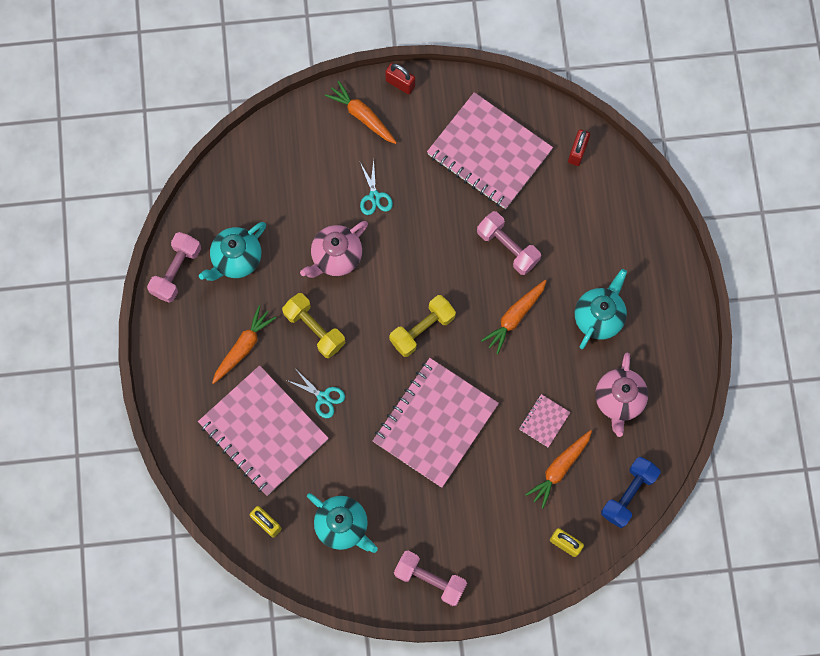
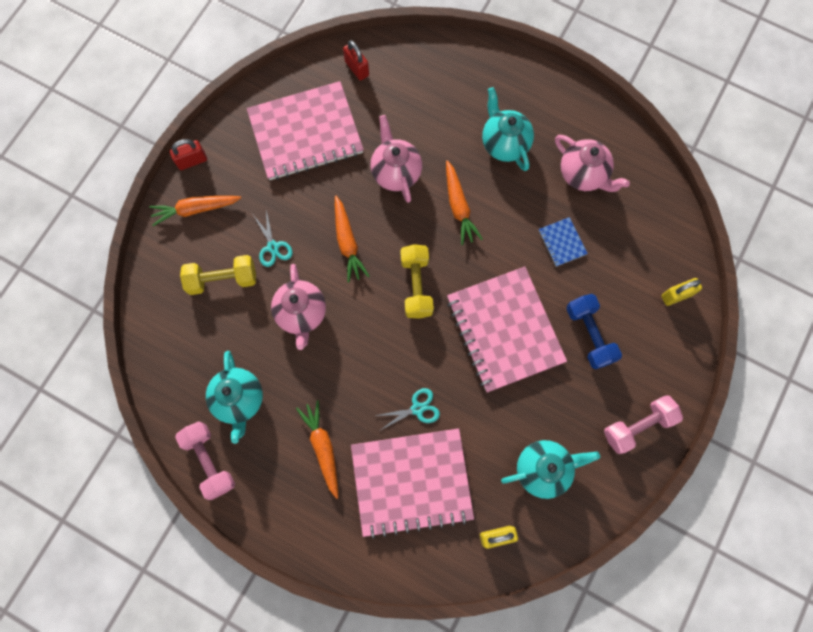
camera: 55 degrees left, 0 degrees up
yellow dumbbell [282,293,345,358] -> yellow dumbbell moved to [180,255,256,295]
turquoise scissors [360,159,393,215] -> turquoise scissors turned 45 degrees clockwise [253,209,293,267]
pink dumbbell [477,211,541,275] -> pink teapot [370,115,422,203]
pink notebook [519,394,571,447] -> blue notebook [539,217,588,267]
orange carrot [525,430,592,509] -> orange carrot moved to [335,196,369,283]
blue dumbbell [601,456,661,528] -> blue dumbbell moved to [567,294,622,369]

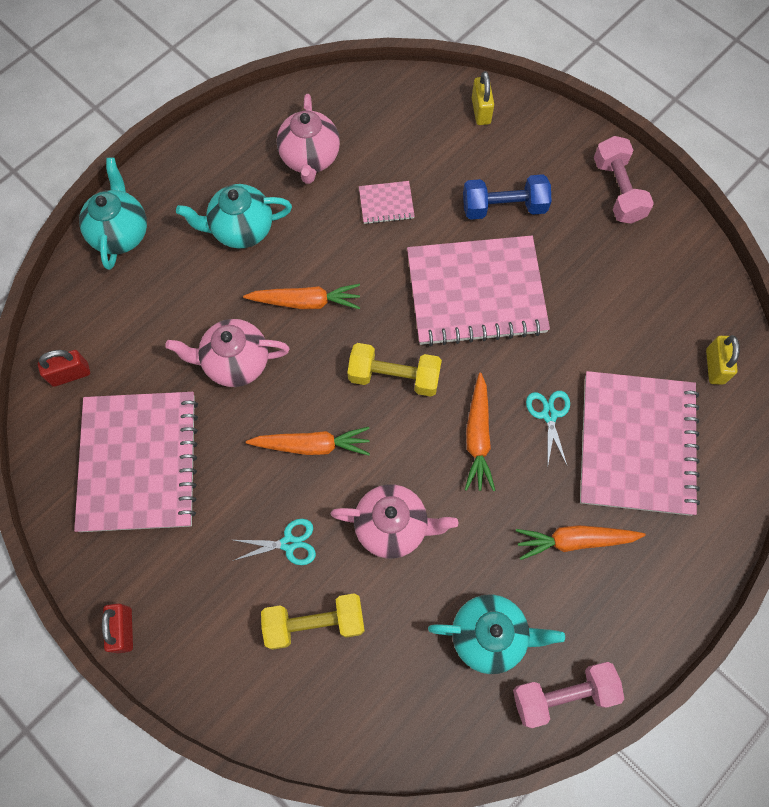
camera: 75 degrees left, 5 degrees down
orange carrot [149,196,241,226] -> orange carrot moved to [465,373,496,491]
yellow dumbbell [180,255,256,295] -> yellow dumbbell turned 75 degrees clockwise [261,593,365,650]
turquoise teapot [501,440,600,499] -> turquoise teapot moved to [79,158,147,270]
blue notebook [539,217,588,267] -> pink notebook [359,181,415,224]
pink teapot [555,135,630,192] -> pink teapot turned 120 degrees clockwise [276,94,340,184]

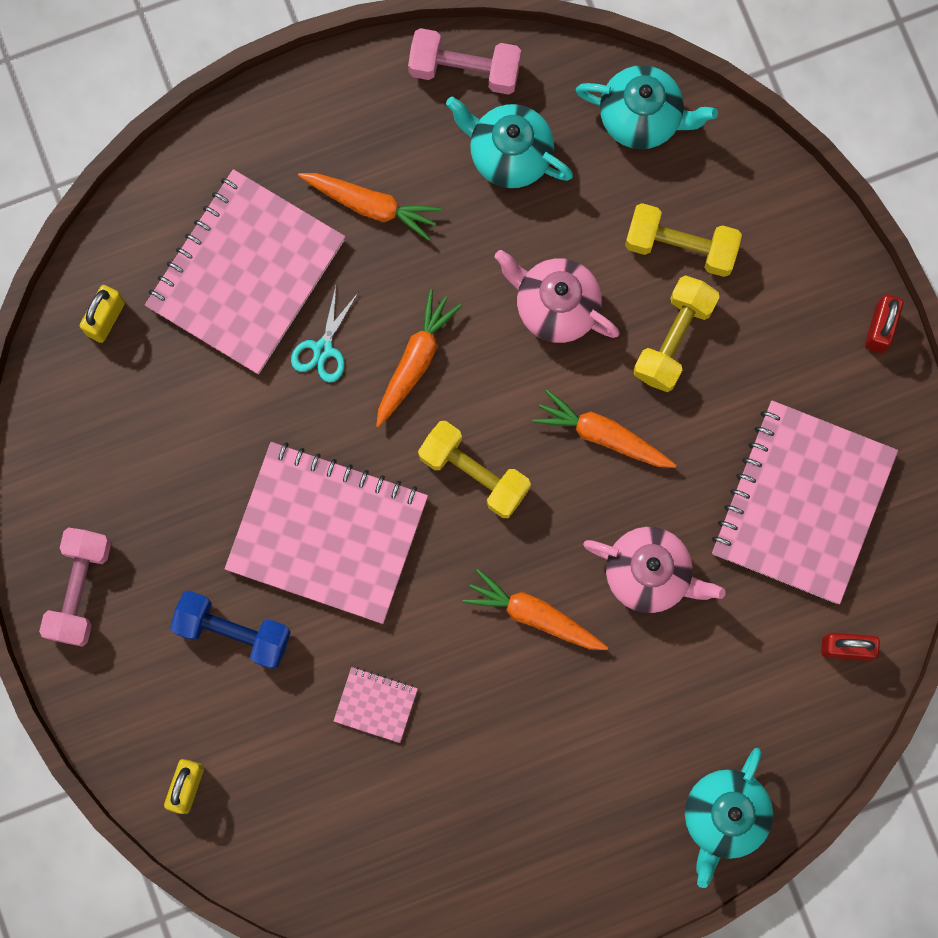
camera: 155 degrees left, 10 degrees up
turquoise teapot [176,184,292,248] -> turquoise teapot moved to [576,65,718,149]
turquoise scissors [233,519,316,565] -> yellow dumbbell [633,275,720,392]
pink teapot [276,94,340,184] -> none

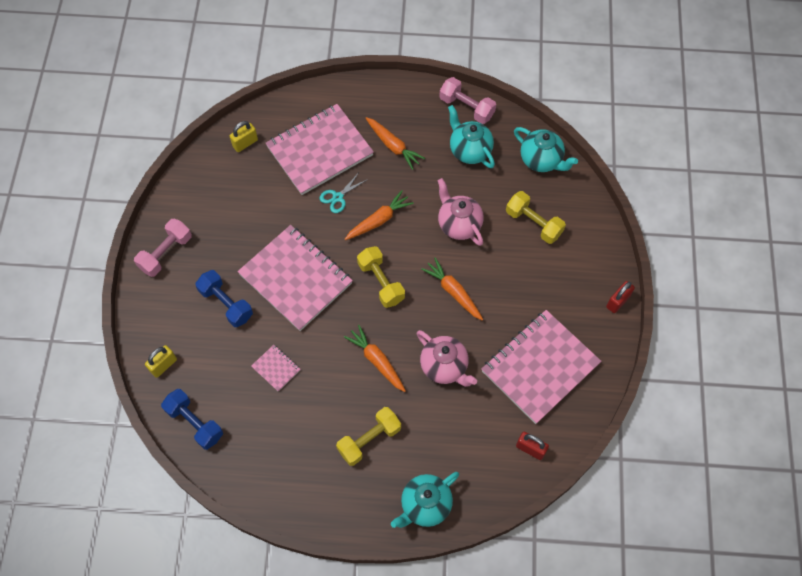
camera: 25 degrees right, 15 degrees down
yellow dumbbell [633,275,720,392] -> yellow dumbbell moved to [336,407,401,466]
none -> blue dumbbell [161,389,223,450]

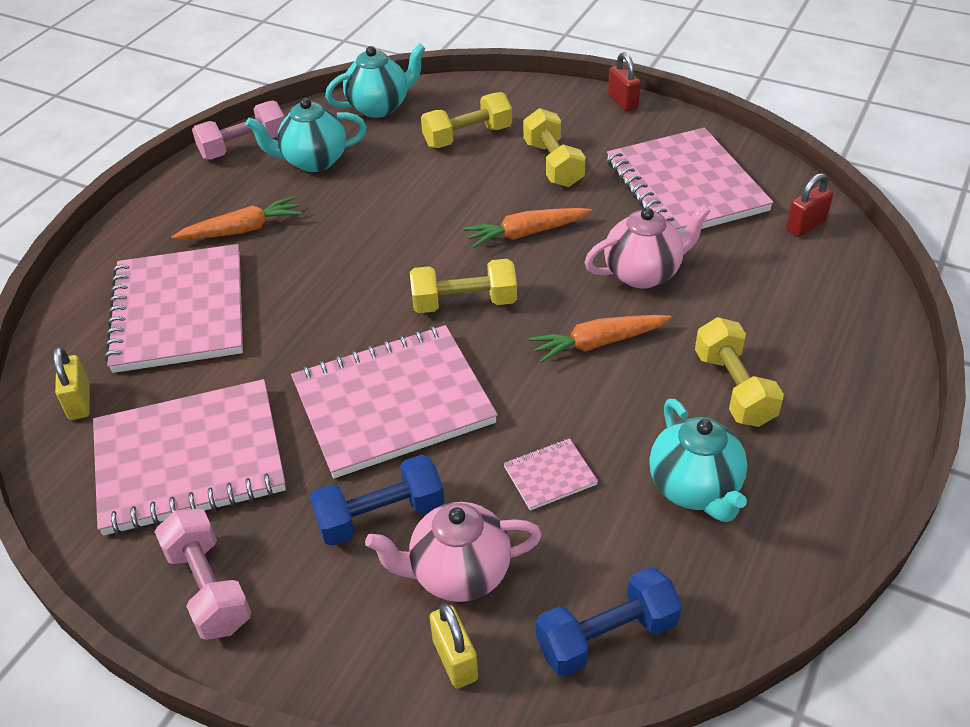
camera: 65 degrees left, 20 degrees down
turquoise scissors [319,174,368,213] -> none
orange carrot [344,191,413,240] -> none
turquoise teapot [391,472,459,528] -> turquoise teapot moved to [649,399,747,522]
pink teapot [438,178,484,246] -> pink teapot moved to [365,502,542,602]
none -> pink notebook [93,379,286,536]
none -> yellow dumbbell [523,108,586,187]

